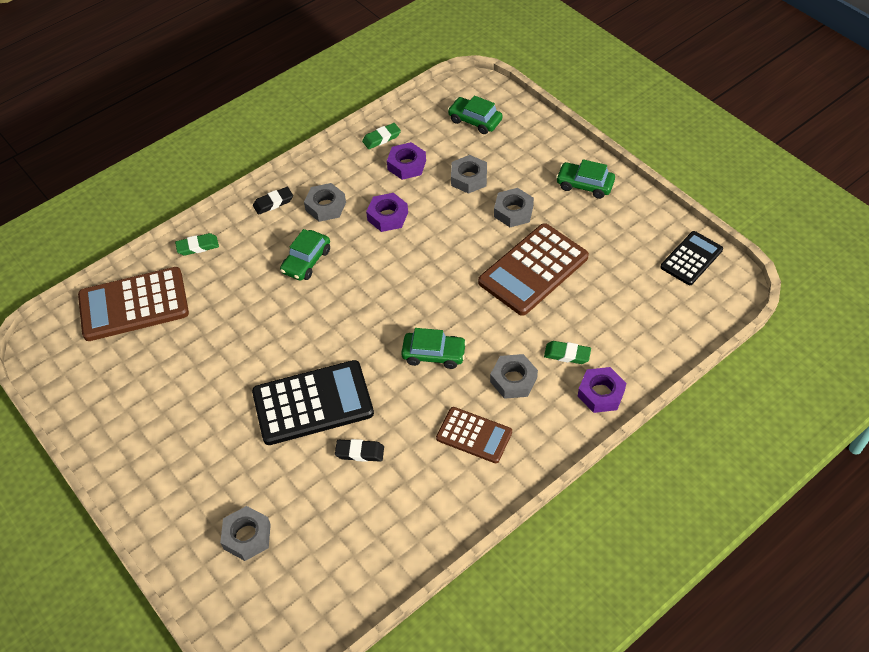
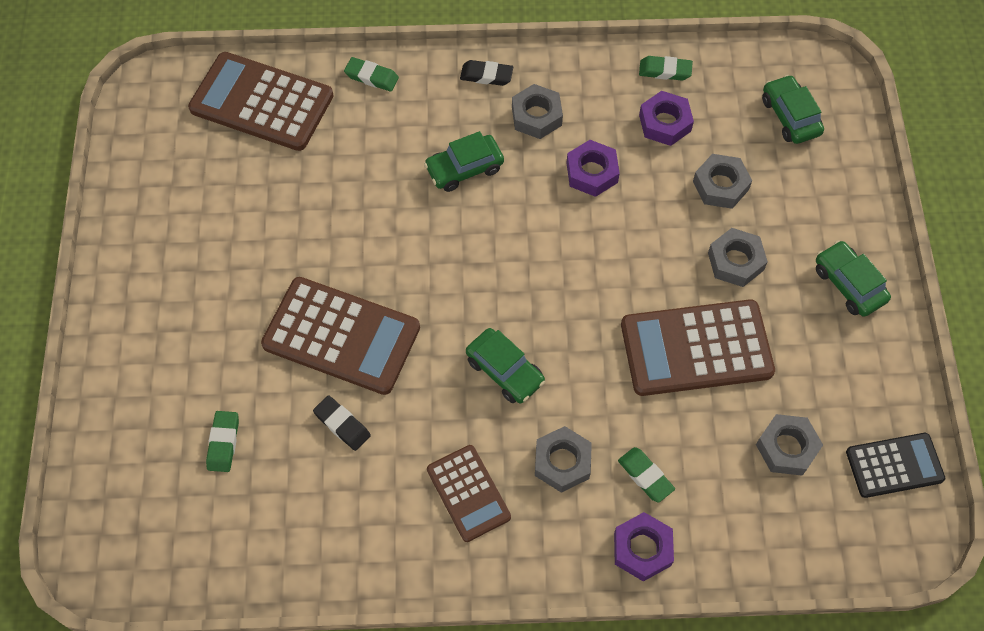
camera: 35 degrees right, 10 degrees up
grey nut [220,506,271,561] -> grey nut moved to [756,414,823,476]
black calculator [252,360,374,445] -> brown calculator [261,277,420,395]
none -> green eraser [206,411,239,472]

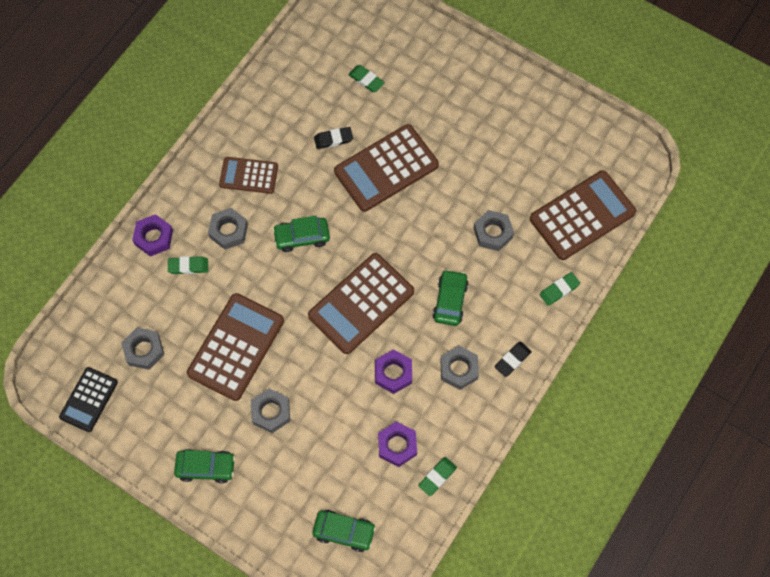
camera: 125 degrees right, 5 degrees up
grey nut [693,154,752,209] -> grey nut moved to [474,210,514,251]
none -> brown calculator [308,253,414,354]

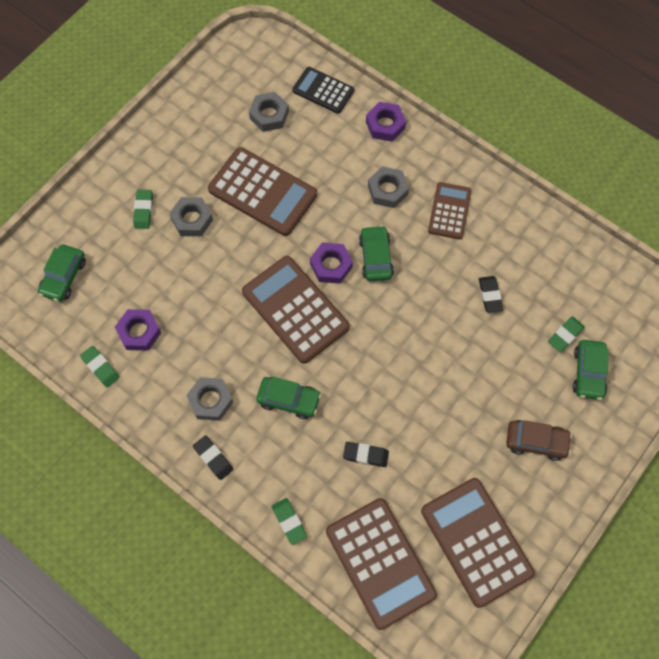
camera: 95 degrees right, 0 degrees up
black calculator [59,367,118,432] -> black calculator moved to [293,67,354,114]
green eraser [168,256,208,274] -> green eraser moved to [133,190,153,229]
green car [174,449,235,483] -> green car moved to [573,340,609,400]
brown calculator [334,124,439,212] -> brown calculator moved to [421,478,535,608]
purple nut [375,349,412,394] -> purple nut moved to [310,242,353,284]
grey nut [474,210,514,251] -> black eraser [343,442,389,467]
none -> brown car [506,420,572,461]

